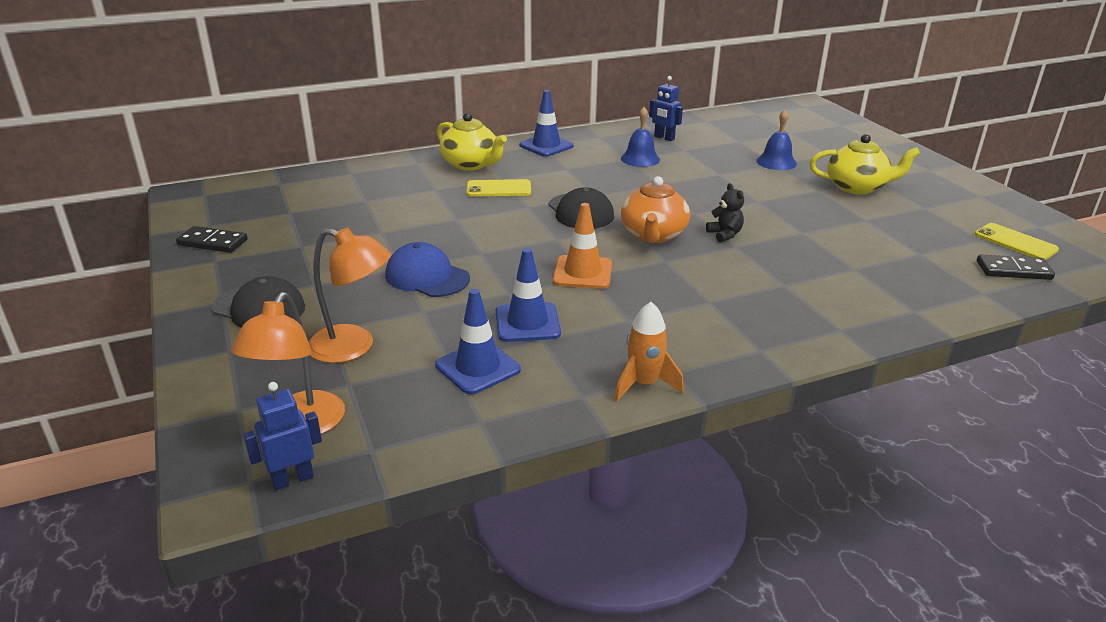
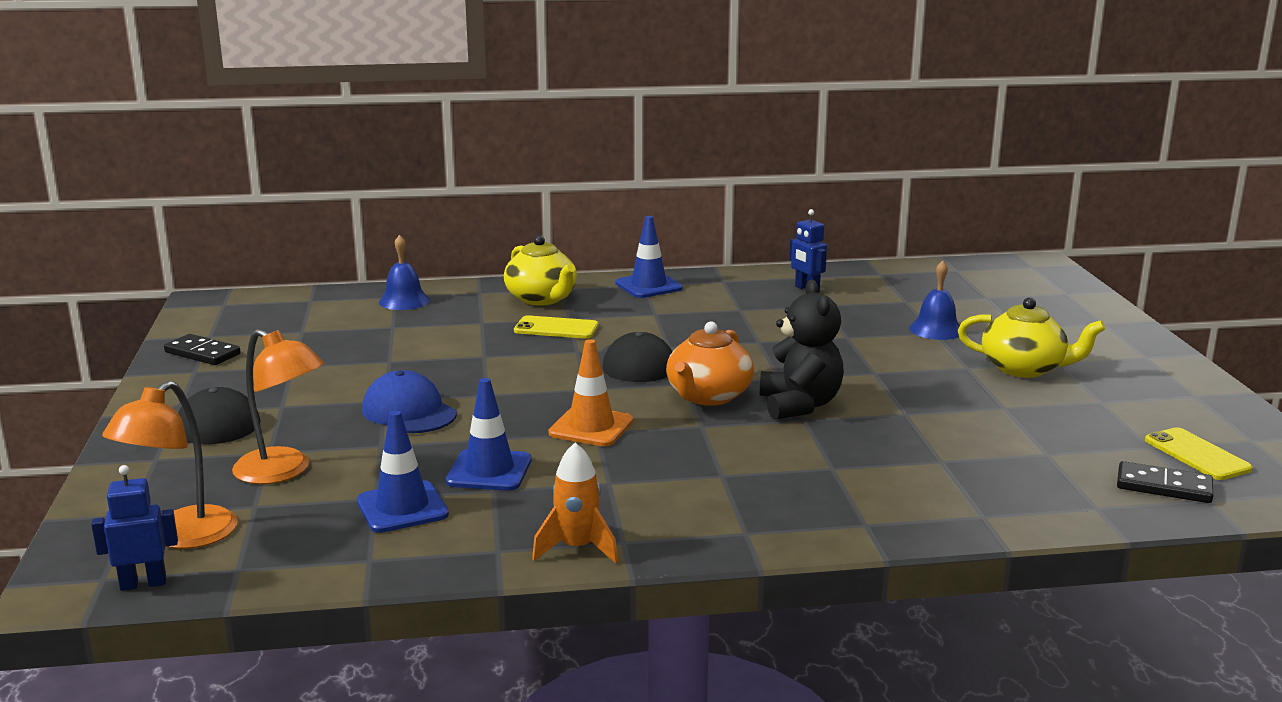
camera: 15 degrees right, 10 degrees down
blue bell [621,107,660,167] -> blue bell moved to [379,235,430,310]
black teddy bear [706,183,744,243] -> black teddy bear [760,280,844,420], size x1.88

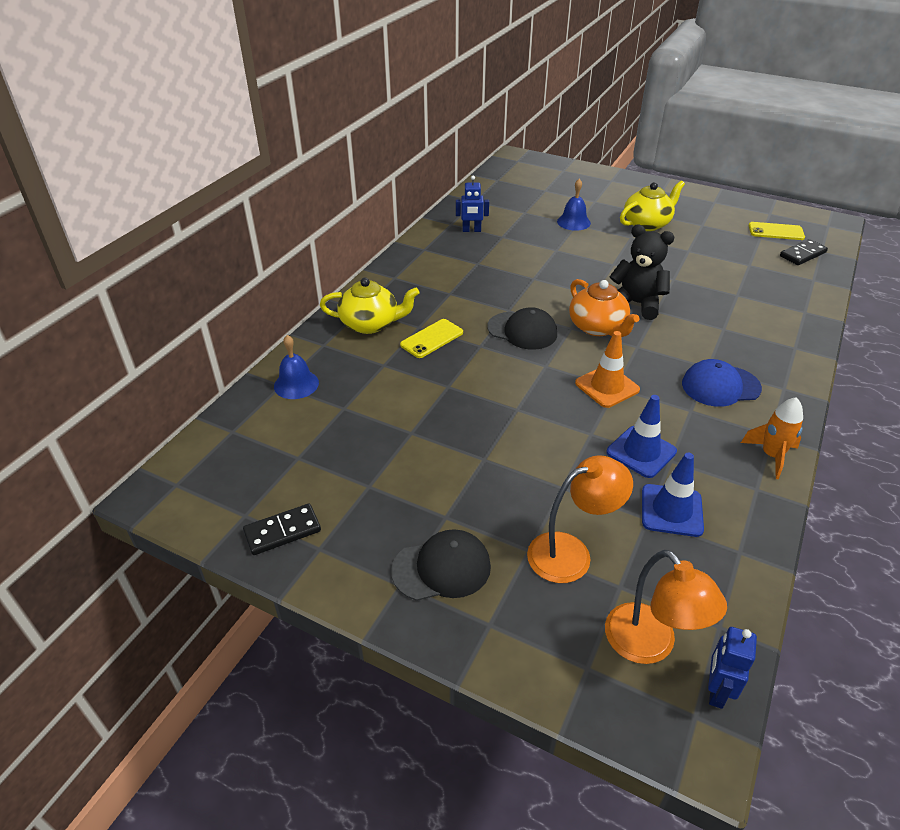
camera: 55 degrees left, 20 degrees up
blue cap [362,370,457,433] -> blue cap moved to [682,359,762,407]
blue traffic cone [615,216,683,298] -> none

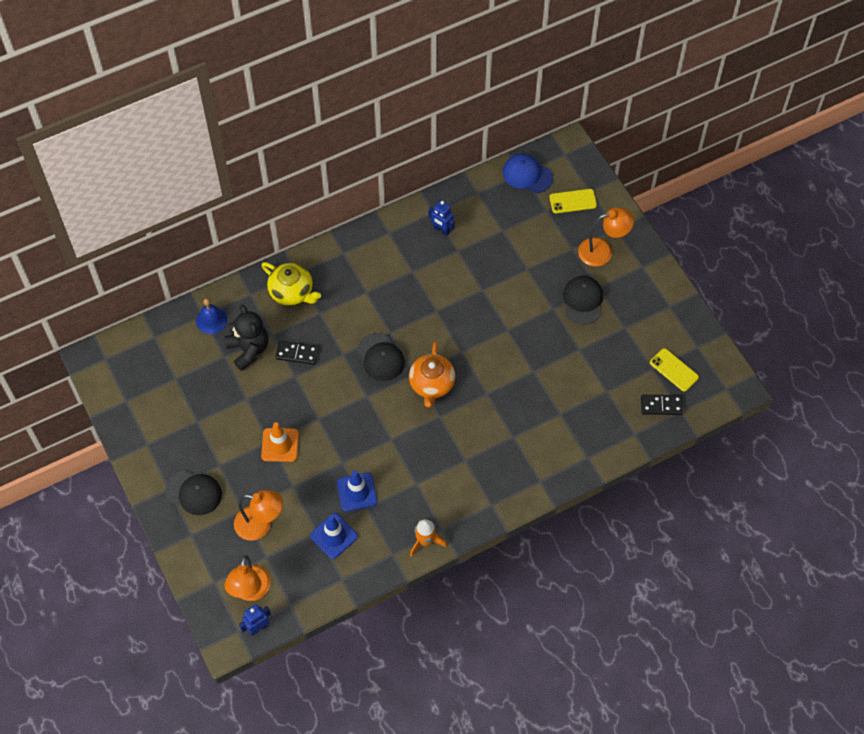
camera: 35 degrees right, 20 degrees up
black domino [243,504,321,555] -> black domino moved to [275,340,319,365]
yellow phone [400,319,463,358] -> yellow phone moved to [549,189,597,213]
blue bell [557,179,591,231] -> none
orange traffic cone [575,331,640,408] -> orange traffic cone moved to [261,422,299,462]
black teddy bear [609,225,674,320] -> black teddy bear moved to [225,305,268,371]
yellow teapot [620,181,685,231] -> black cap [563,276,603,325]
blue cap [682,359,762,407] -> blue cap moved to [503,154,553,193]
none -> orange lamp [578,207,634,266]

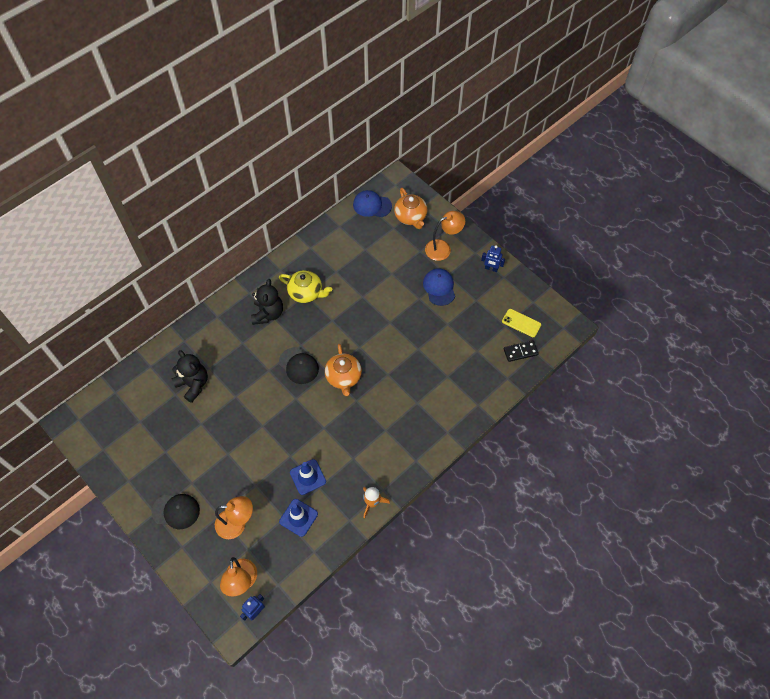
camera: 15 degrees left, 0 degrees up
blue bell [196,298,227,334] -> none
yellow teapot [261,262,321,306] -> yellow teapot moved to [279,270,332,303]
orange traffic cone [261,422,299,462] -> none
black domino [275,340,319,365] -> none
blue robot [428,200,455,236] -> blue robot moved to [481,245,505,272]
yellow phone [549,189,597,213] -> orange teapot [394,188,427,229]
black cap [563,276,603,325] -> blue cap [423,268,455,306]
none -> black teddy bear [251,279,283,325]

